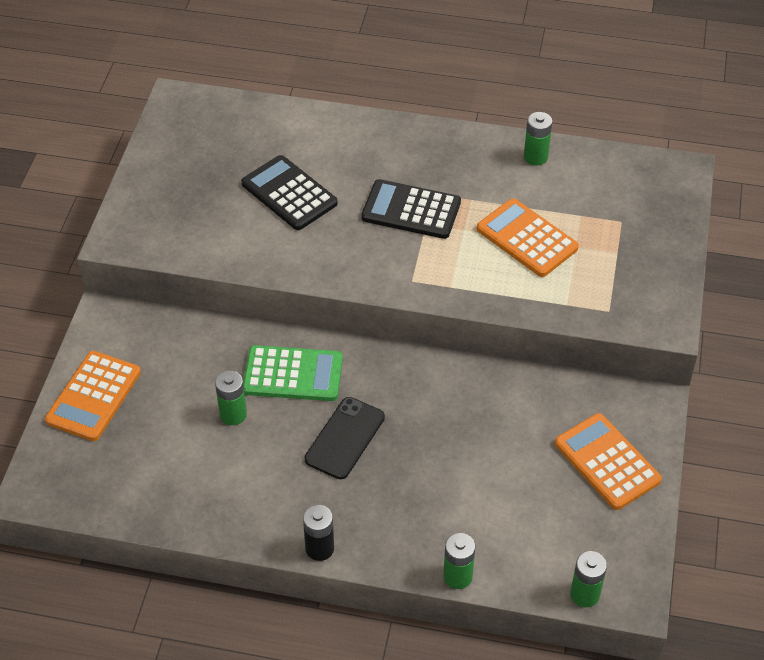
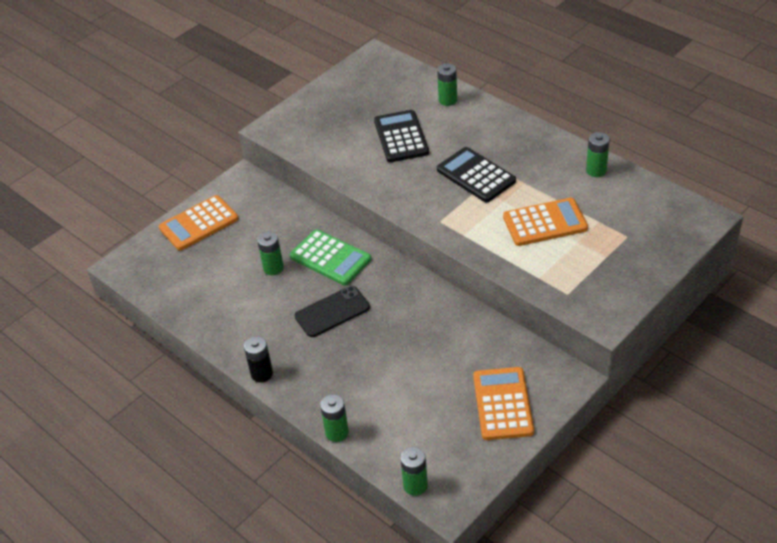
camera: 35 degrees right, 5 degrees down
orange calculator [477,198,579,277] -> orange calculator turned 90 degrees clockwise [503,198,588,246]
none -> green battery [437,63,457,106]

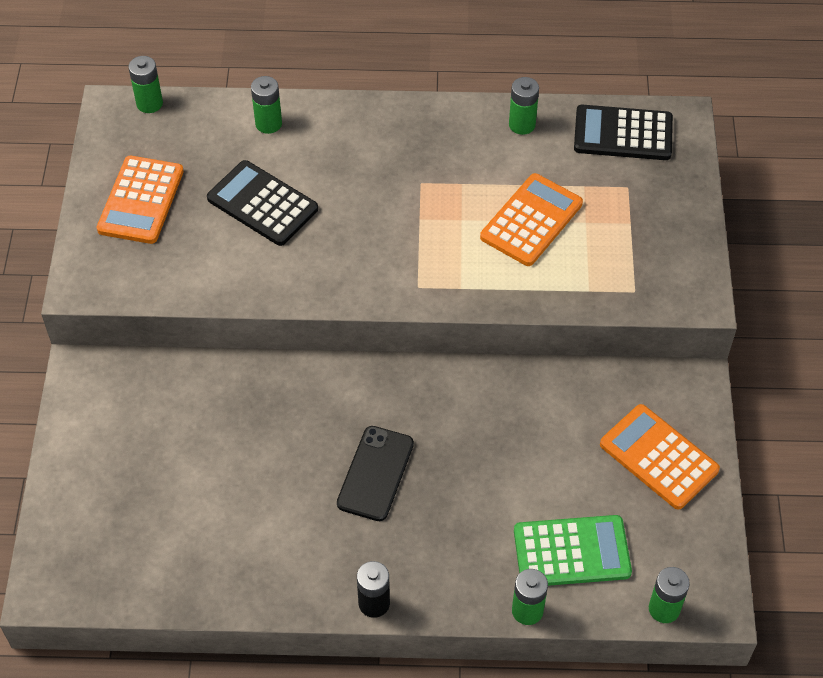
camera: 45 degrees left, 10 degrees up
orange calculator [159,195,238,251] -> orange calculator moved to [96,156,184,244]
green battery [257,231,284,275] -> green battery moved to [128,56,163,113]
green calculator [290,230,371,285] -> green calculator moved to [514,515,632,586]
black calculator [437,147,516,202] -> black calculator moved to [574,105,673,160]

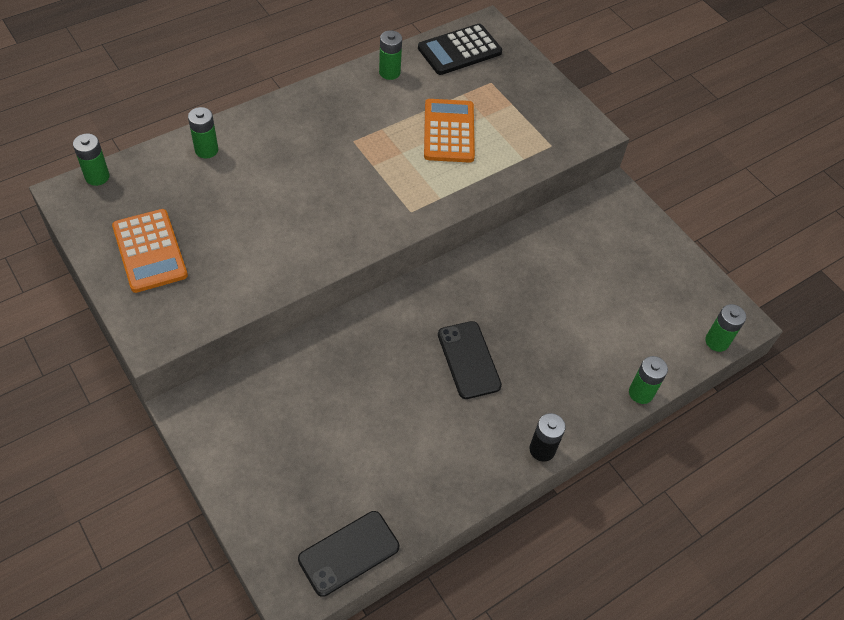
camera: 40 degrees left, 0 degrees up
black calculator [207,160,318,246] -> none
green calculator [514,515,632,586] -> none
orange calculator [600,404,720,510] -> none
none -> black phone [298,511,399,597]

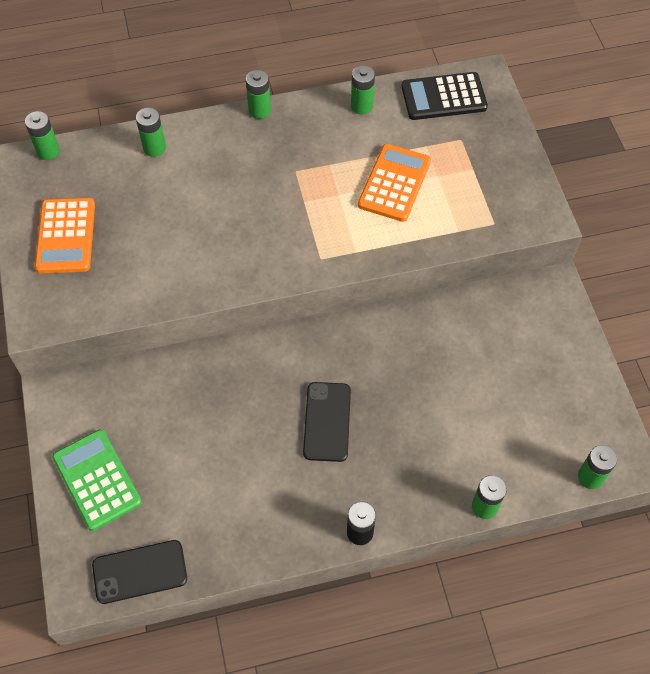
camera: 25 degrees right, 5 degrees up
none -> green calculator [52,429,142,531]
none -> green battery [246,70,271,119]

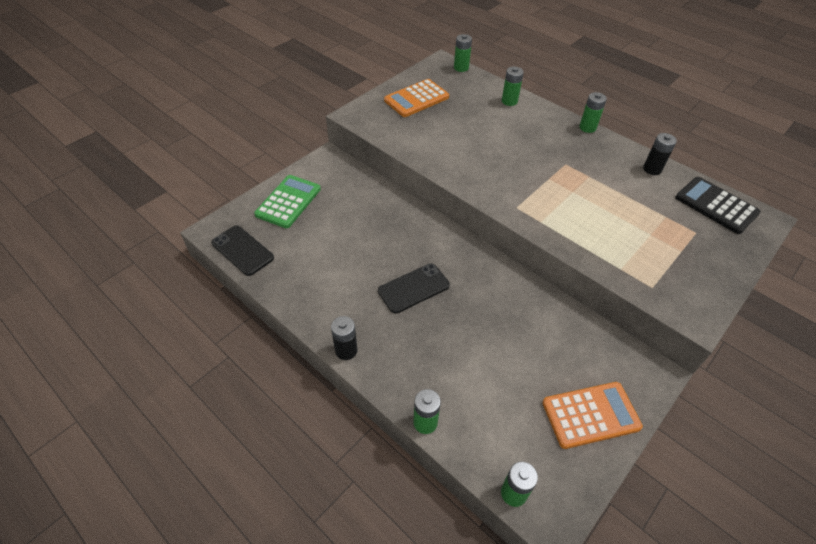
camera: 55 degrees right, 10 degrees down
green battery [351,65,375,114] -> black battery [643,133,677,175]
orange calculator [358,144,431,222] -> orange calculator moved to [542,382,643,449]

